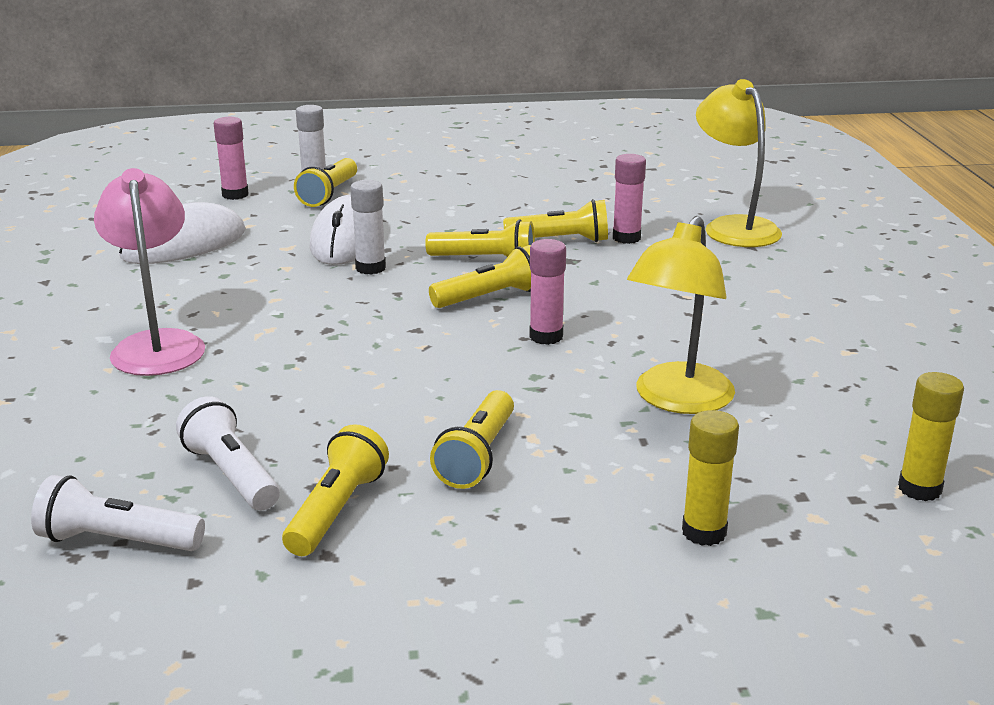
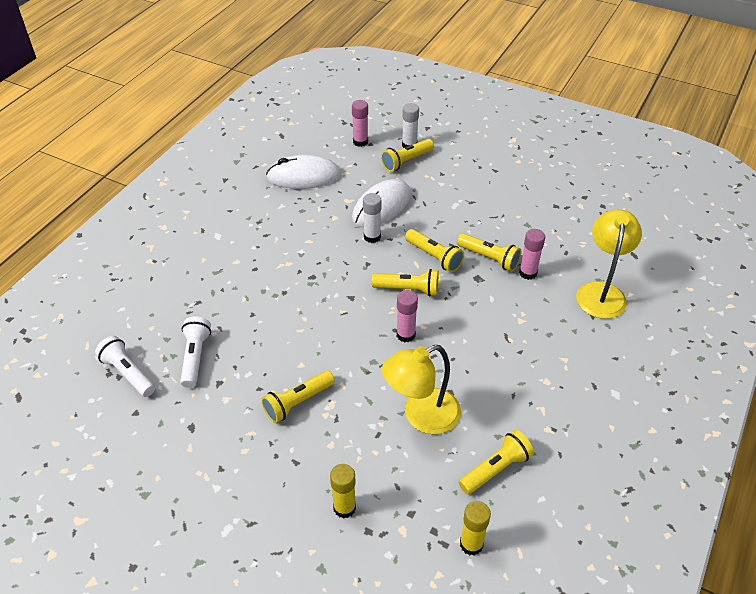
camera: 35 degrees right, 20 degrees up
pink lamp [94,168,205,376] -> none
yellow flashlight [282,424,389,556] -> yellow flashlight moved to [458,430,534,495]

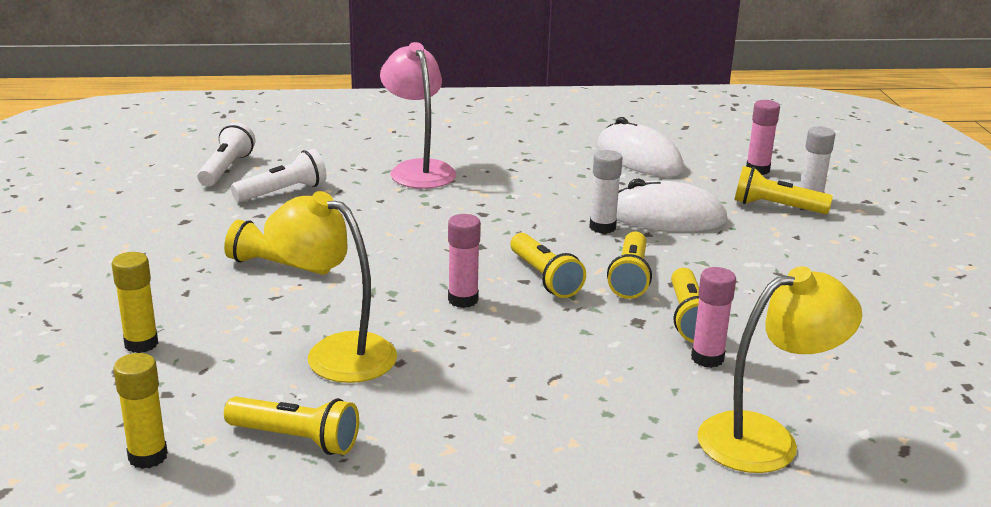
camera: 55 degrees right, 20 degrees down
none -> pink lamp [380,42,456,189]

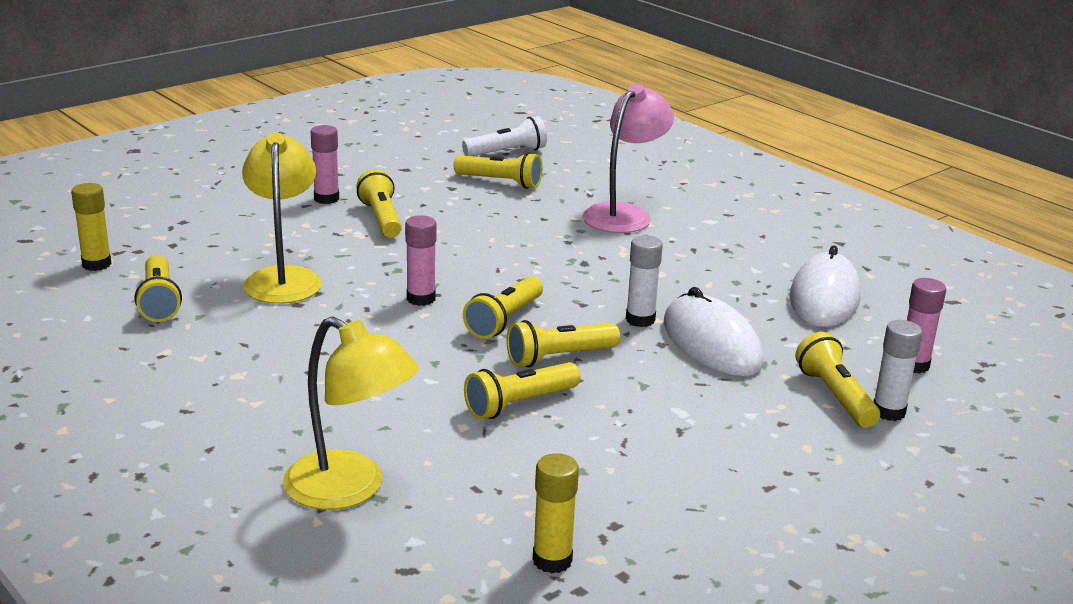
camera: 55 degrees right, 0 degrees up
yellow glue stick [112,252,158,353] -> yellow glue stick moved to [533,453,579,574]
white flashlight [231,149,327,202] -> yellow flashlight [454,152,542,189]
pink glue stick [691,267,736,368] -> pink glue stick moved to [311,125,339,204]

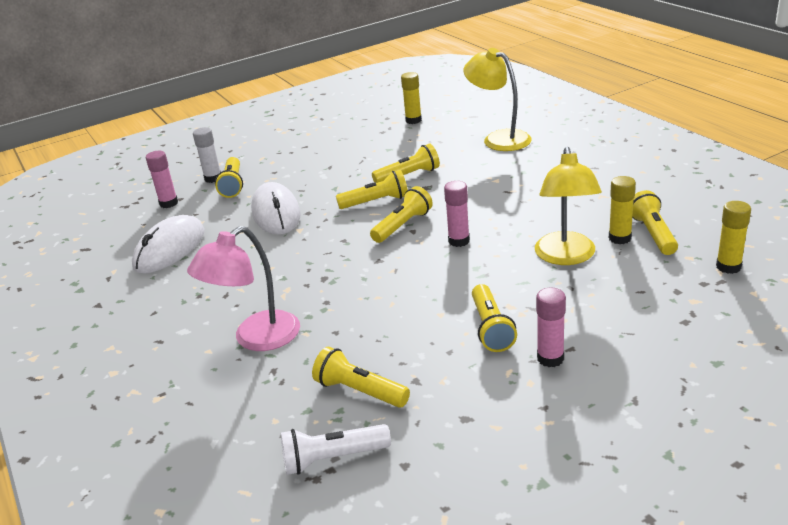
camera: 165 degrees left, 5 degrees up
white glue stick [626,235,663,327] -> none
none -> yellow glue stick [609,176,636,244]

